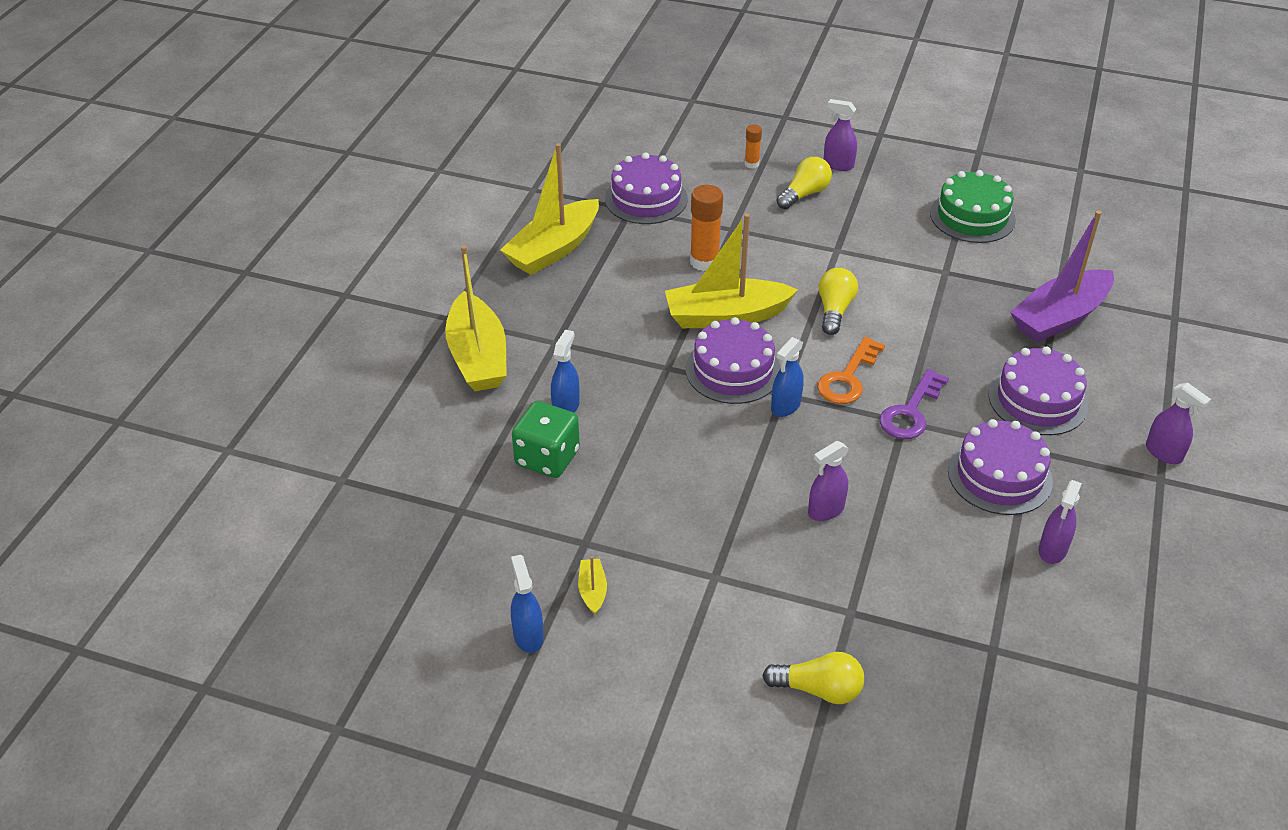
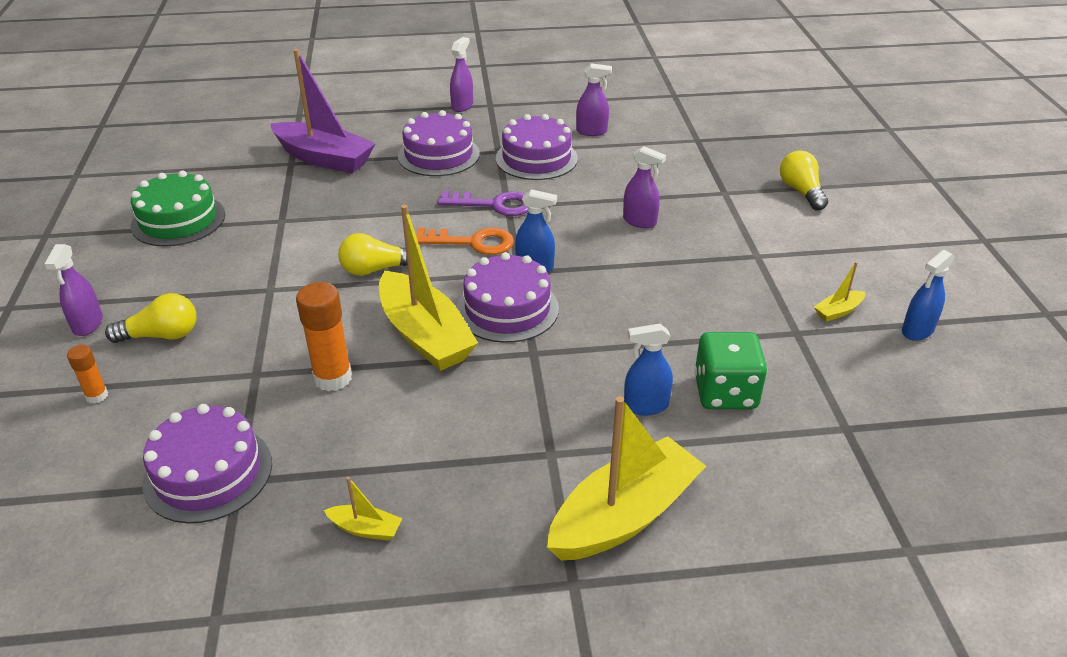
camera: 115 degrees left, 5 degrees down
yellow boat [500,143,599,275] -> yellow boat [324,477,402,541], size x0.42
yellow light bulb [777,157,832,209] -> yellow light bulb turned 150 degrees clockwise [105,293,196,343]

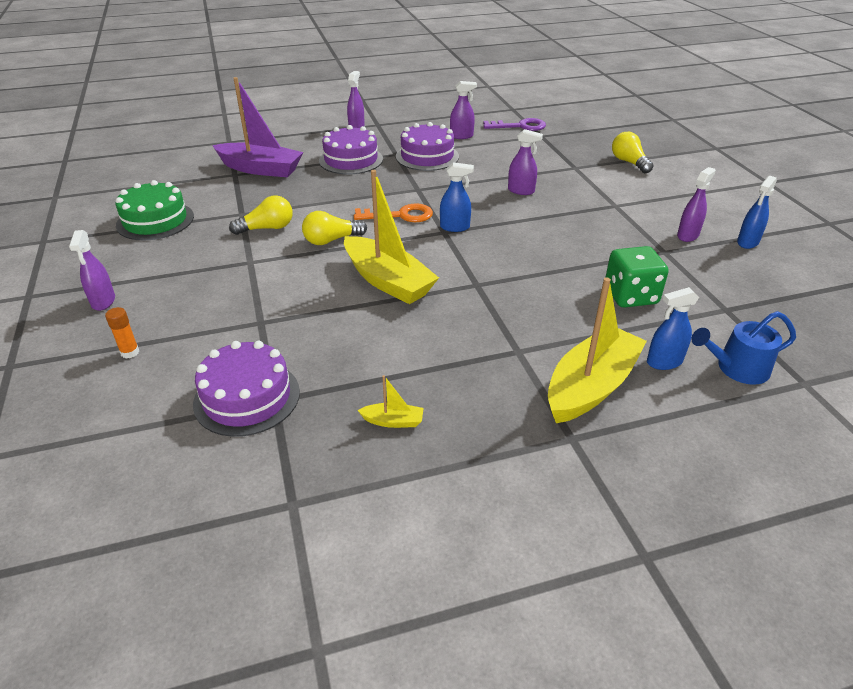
camera: 10 degrees left, 0 degrees up
yellow light bulb [105,293,196,343] -> yellow light bulb moved to [229,196,293,235]
orange glue stick [296,282,352,391] -> none
purple key [437,191,528,216] -> purple key moved to [483,118,546,131]
purple cake [456,252,559,343] -> none
blue spray bottle [624,324,673,416] -> blue spray bottle moved to [647,287,699,370]
yellow boat [814,262,865,322] -> purple spray bottle [677,167,716,242]
none -> blue watering can [691,311,796,385]

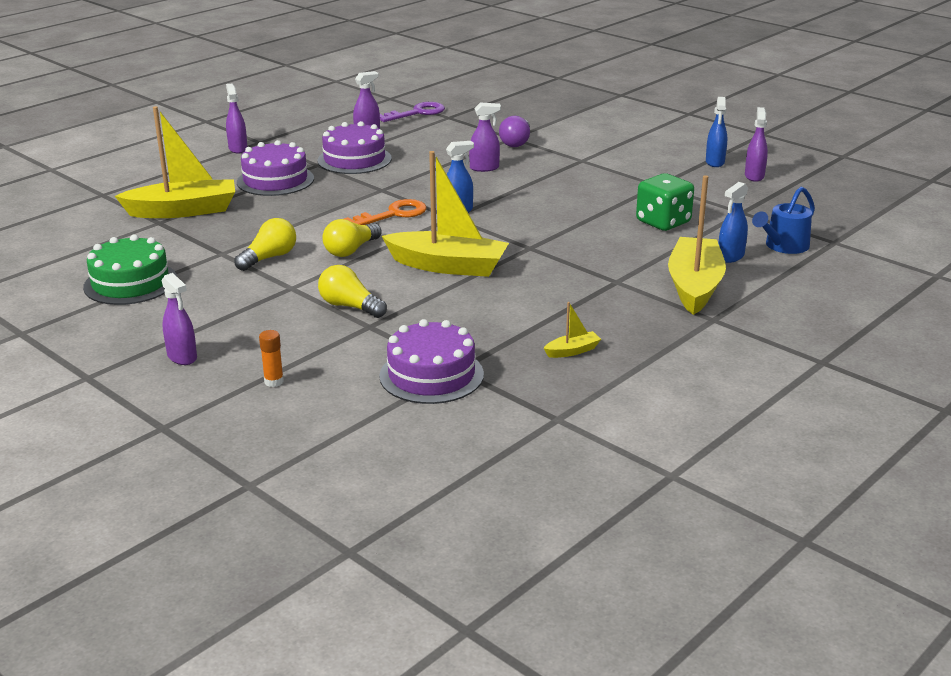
camera: 30 degrees left, 10 degrees down
purple boat [212,77,303,177] -> yellow boat [115,106,235,218]
yellow light bulb [612,132,654,173] -> yellow light bulb moved to [318,265,387,318]
purple spray bottle [677,167,716,242] -> purple spray bottle moved to [745,107,768,182]
none -> purple light bulb [499,116,530,147]

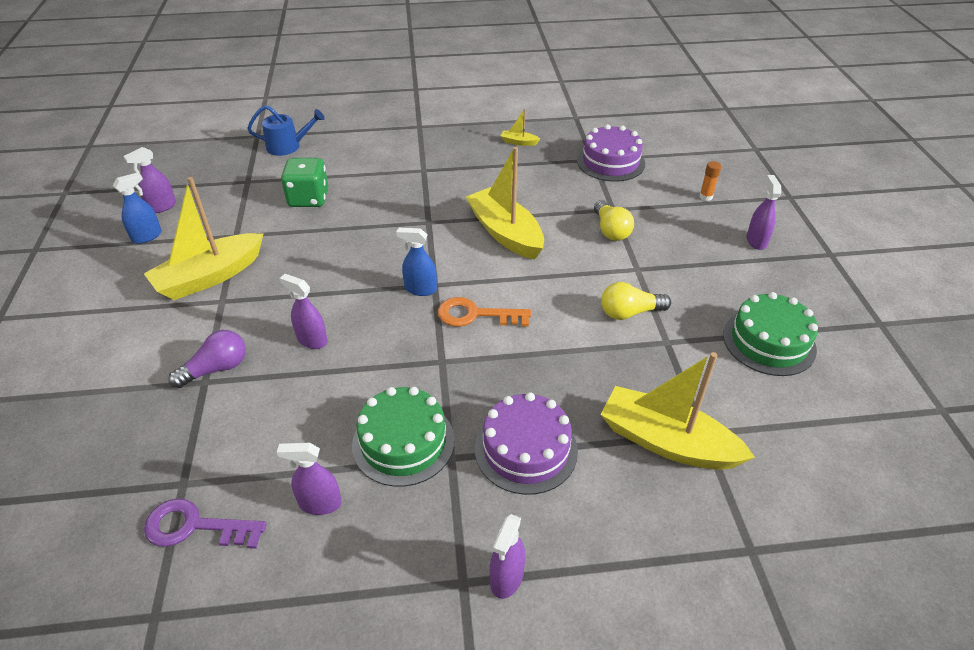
camera: 140 degrees left, 15 degrees up
purple cake [318,121,392,174] -> green cake [352,387,455,487]
yellow light bulb [323,219,382,257] -> none
yellow boat [668,175,726,315] -> yellow boat moved to [144,177,263,300]
blue spray bottle [718,182,748,263] -> none

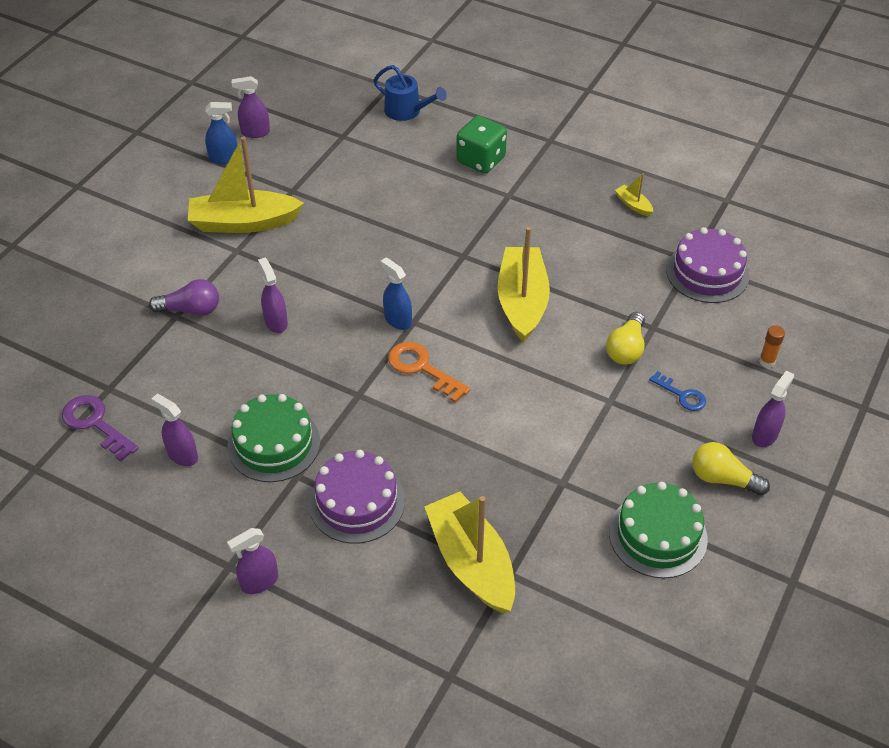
camera: 35 degrees right, 5 degrees up
green dice [281,158,328,207] -> green dice moved to [456,115,507,174]
yellow light bulb [601,282,671,320] -> yellow light bulb moved to [692,442,770,496]
none -> blue key [649,371,706,411]

